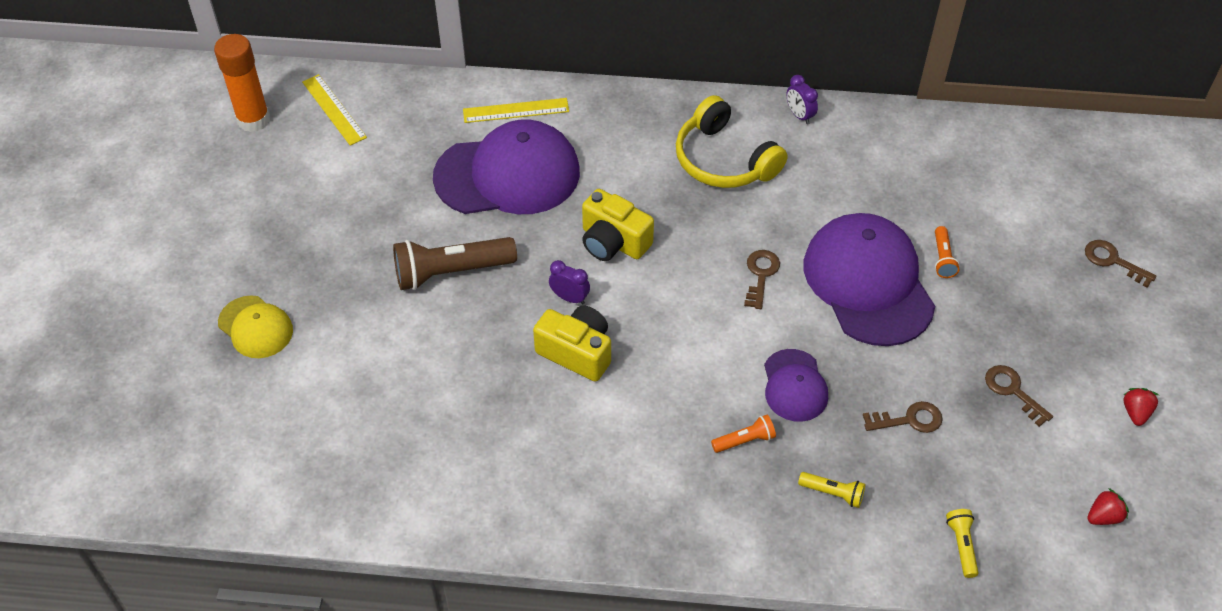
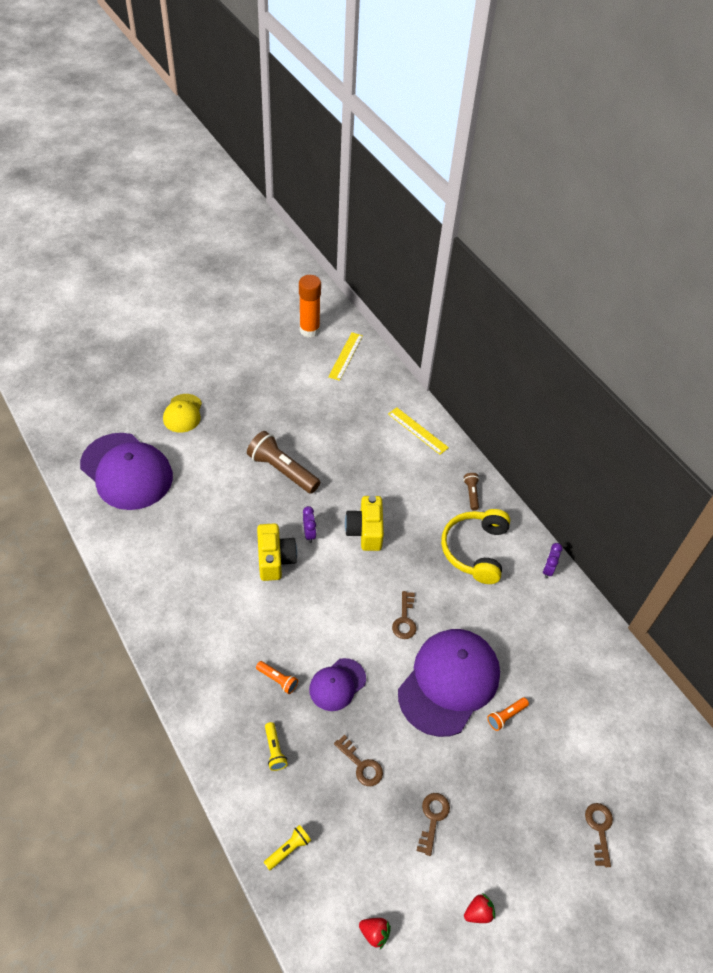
camera: 50 degrees right, 0 degrees up
purple cap [433,119,580,214] -> purple cap moved to [80,433,173,510]
brown key [744,250,780,309] -> brown key turned 120 degrees clockwise [392,591,416,639]
none -> brown flashlight [464,473,479,511]

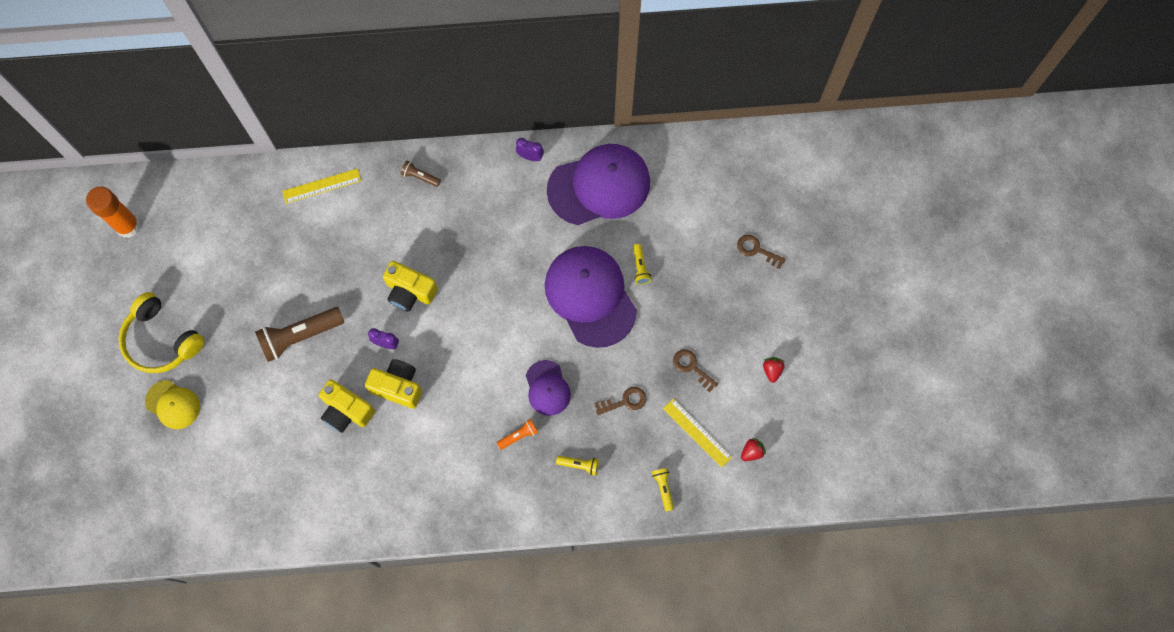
camera: 60 degrees left, 20 degrees up
purple cap [80,433,173,510] -> purple cap moved to [547,144,650,225]
yellow ruler [328,332,363,381] -> yellow ruler moved to [663,398,732,468]
brown key [392,591,416,639] -> none
yellow headphones [441,509,510,584] -> yellow headphones moved to [118,292,204,373]
orange flashlight [487,697,529,731] -> yellow flashlight [633,244,651,284]
purple clock [543,543,563,579] -> purple clock turned 150 degrees clockwise [516,138,544,161]
none -> yellow camera [319,379,375,433]

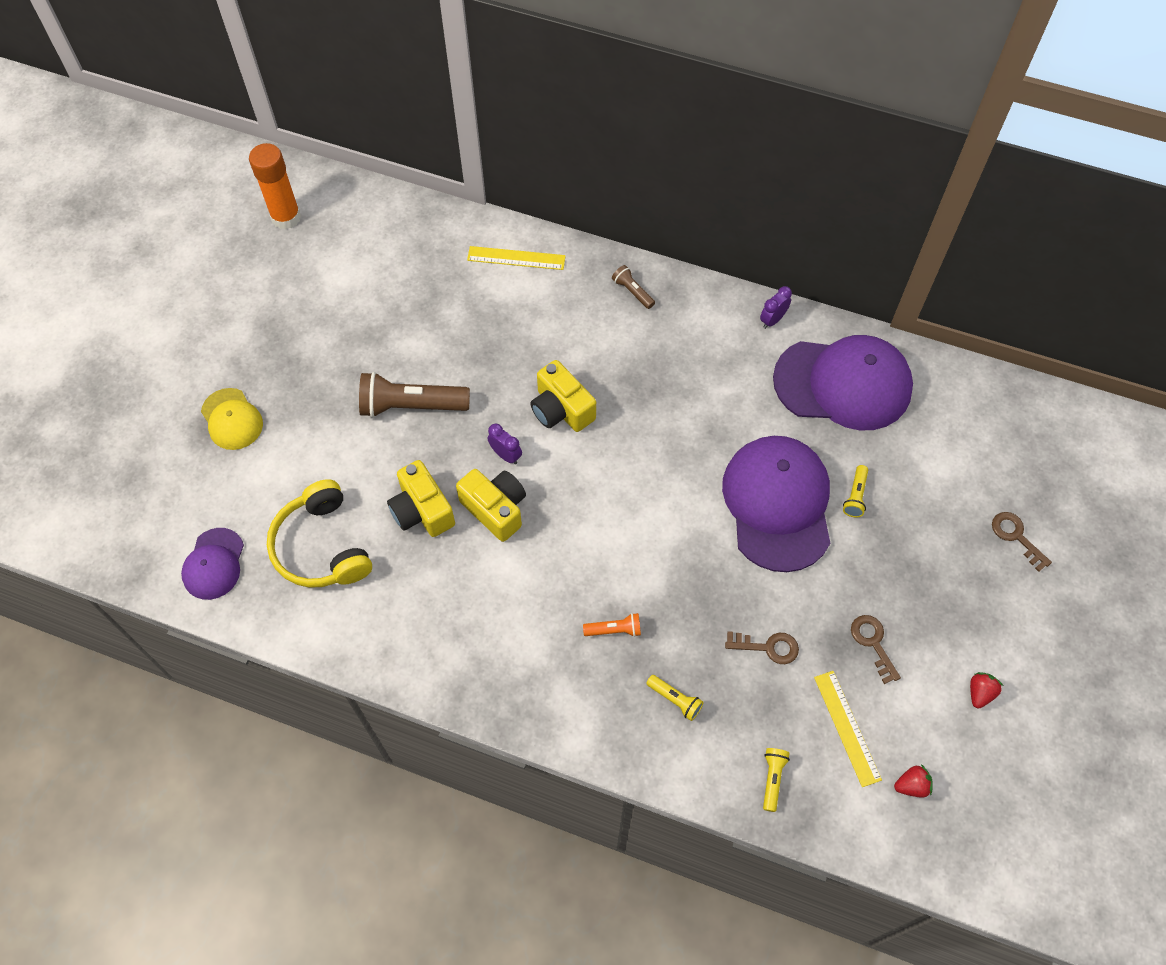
camera: 25 degrees right, 10 degrees down
yellow headphones [118,292,204,373] -> yellow headphones moved to [267,479,372,588]
purple clock [516,138,544,161] -> purple clock turned 90 degrees counterclockwise [760,286,792,329]
purple cap [526,360,571,416] -> purple cap moved to [181,528,244,600]

